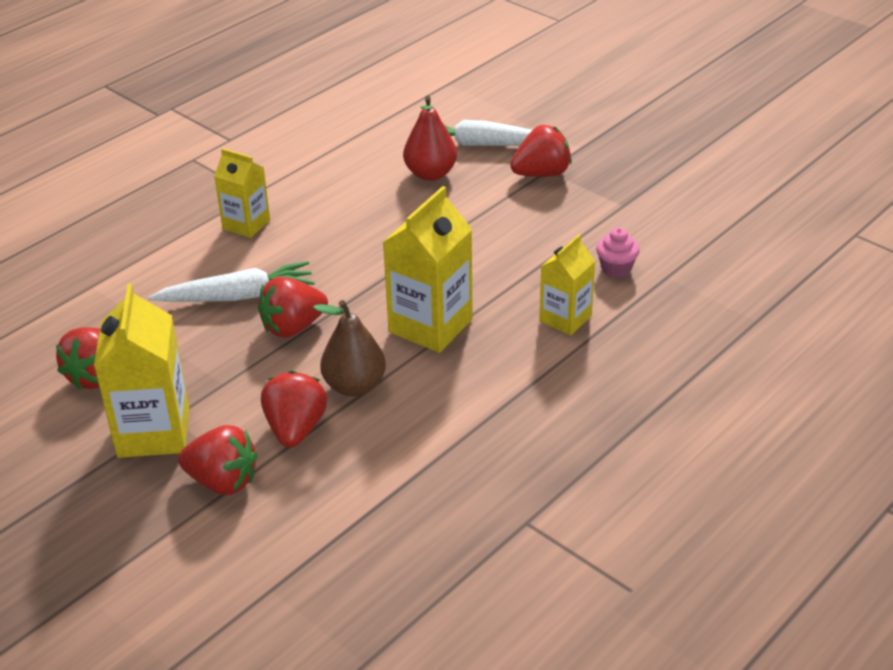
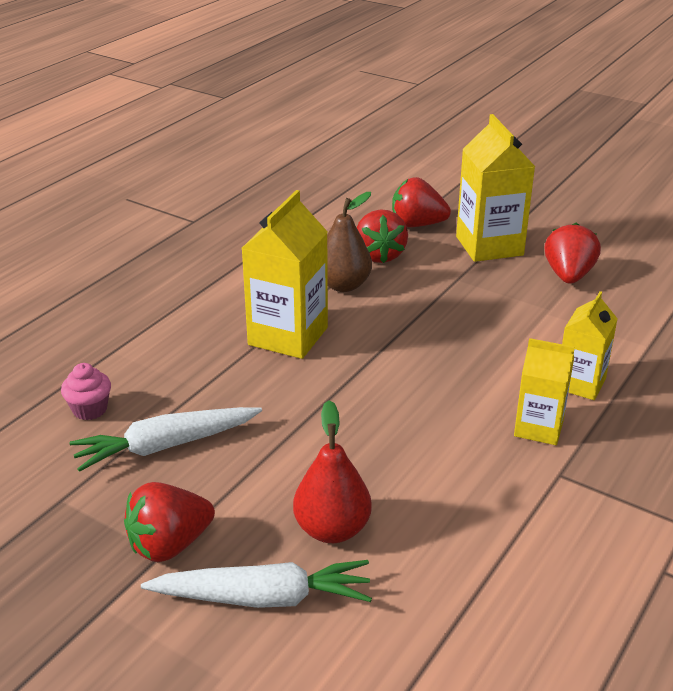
camera: 170 degrees right, 5 degrees down
white carrot [149,261,315,302] -> white carrot moved to [69,407,262,472]
red strawberry [258,276,328,338] -> none
yellow carton [539,234,595,335] -> yellow carton moved to [562,291,618,400]

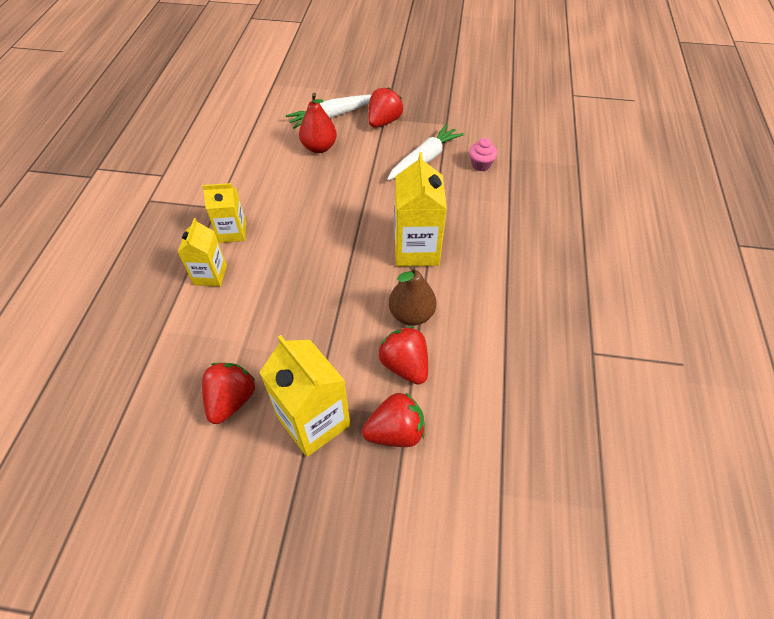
camera: 155 degrees right, 20 degrees up
red strawberry [544,223,601,284] -> red strawberry turned 150 degrees counterclockwise [202,363,256,424]

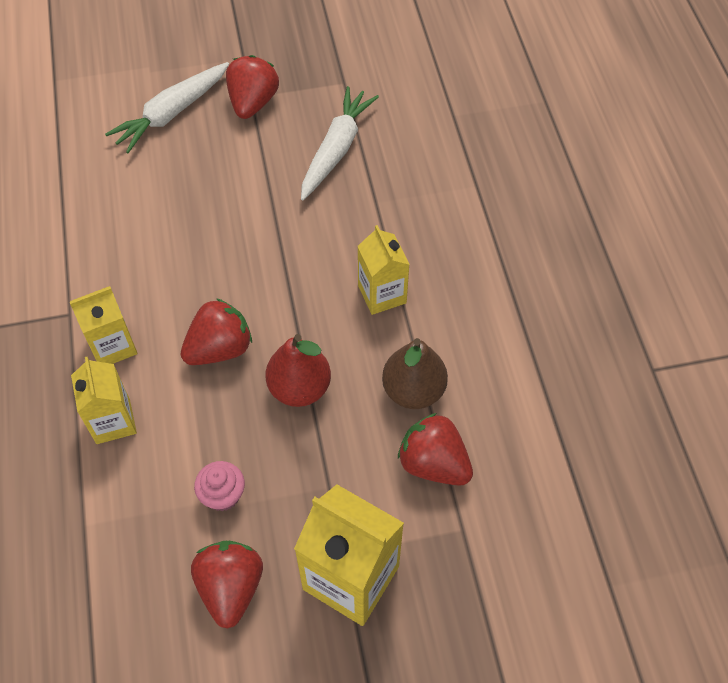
camera: 20 degrees left, 5 degrees up
red pear [299,93,337,153] -> red pear moved to [265,334,331,407]
red strawberry [362,392,425,447] -> red strawberry moved to [180,298,252,365]
yellow carton [395,152,447,267] -> yellow carton [358,225,410,315], size x0.62
pink cupcake [469,138,497,171] -> pink cupcake moved to [194,461,245,511]

